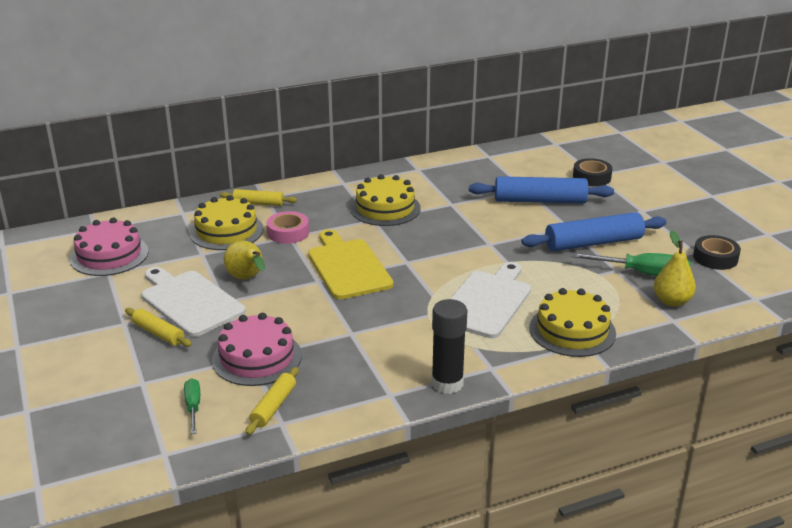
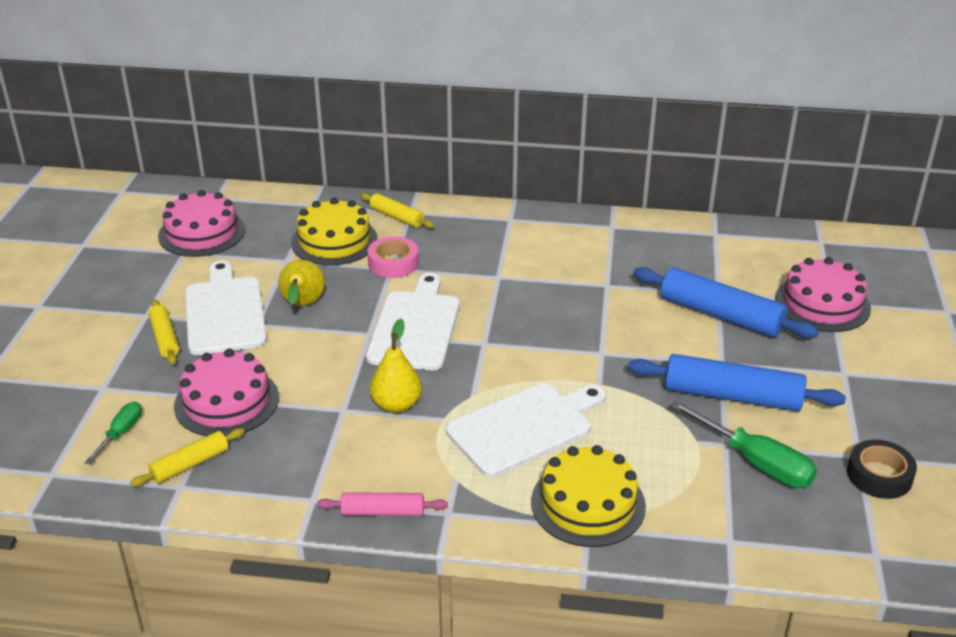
camera: 30 degrees right, 5 degrees up
yellow cutting board [308,229,393,299] -> white cutting board [366,273,460,370]
yellow cake [350,174,421,226] -> none
black glue stick [432,299,467,394] -> pink rolling pin [317,492,448,516]
black tape [573,158,613,186] -> pink cake [775,257,871,332]
yellow pear [654,230,696,307] -> yellow pear moved to [370,319,422,413]

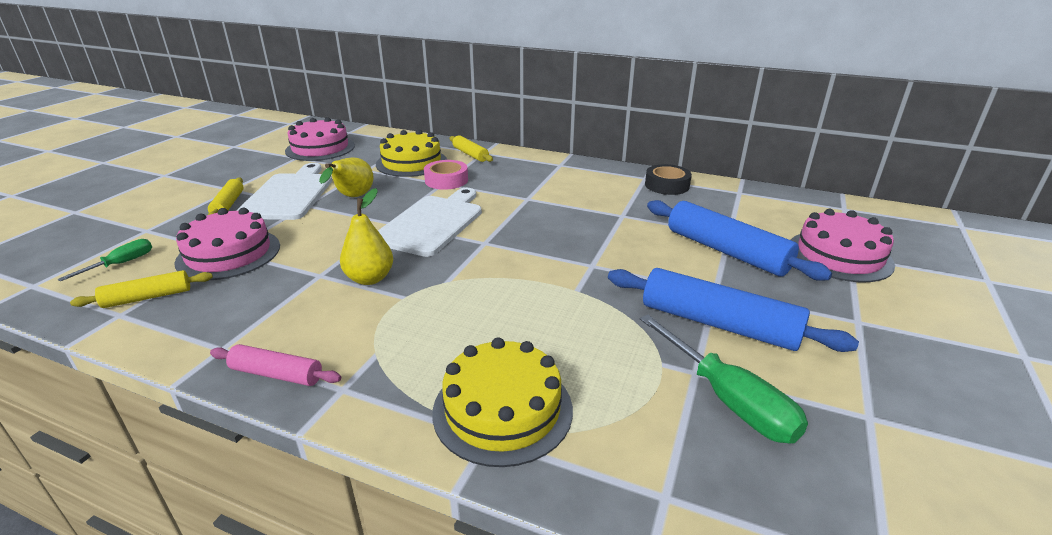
camera: 15 degrees right, 5 degrees down
white cutting board [446,383,606,477] -> none
black tape [847,440,917,499] -> black tape moved to [645,164,692,195]

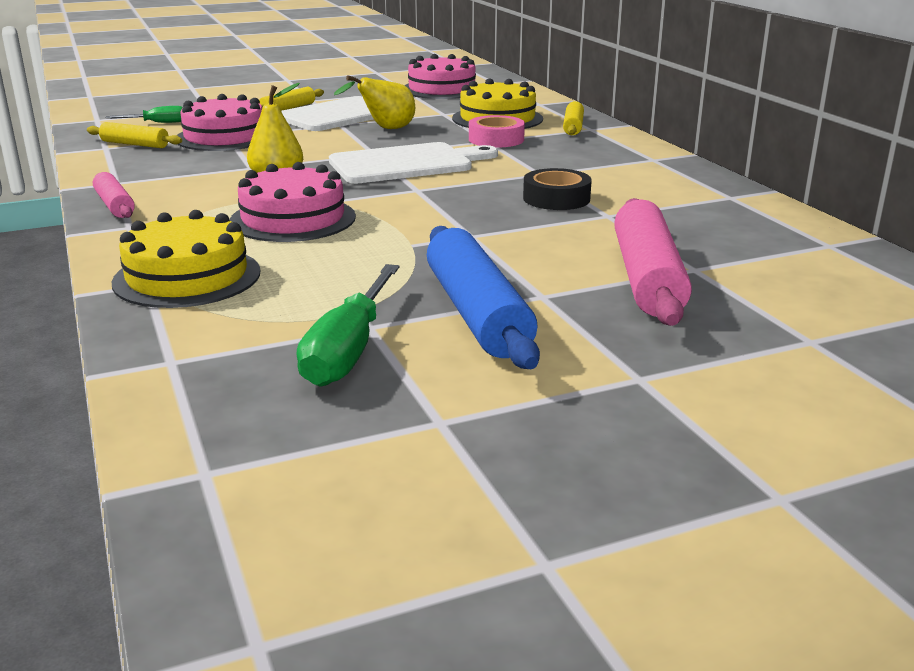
camera: 45 degrees right, 5 degrees down
black tape [645,164,692,195] -> black tape moved to [523,168,592,210]
blue rolling pin [647,200,832,281] -> pink rolling pin [614,198,692,326]
pink cake [791,209,895,282] -> pink cake moved to [230,162,356,242]

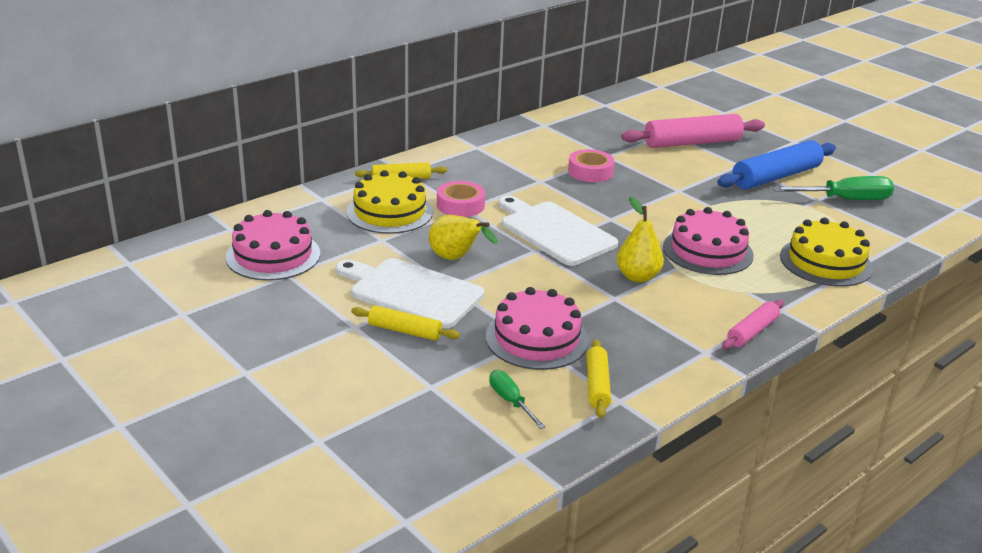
camera: 110 degrees left, 5 degrees up
black tape [523,168,592,210] -> pink tape [568,149,614,182]

